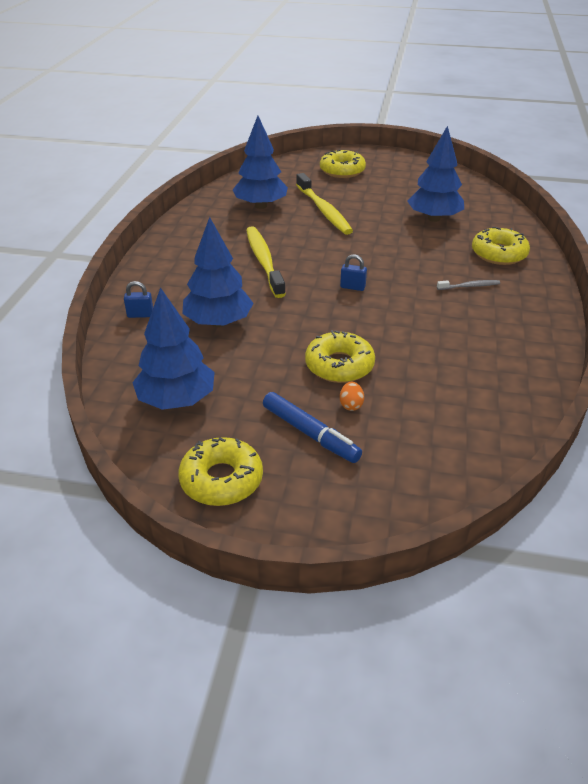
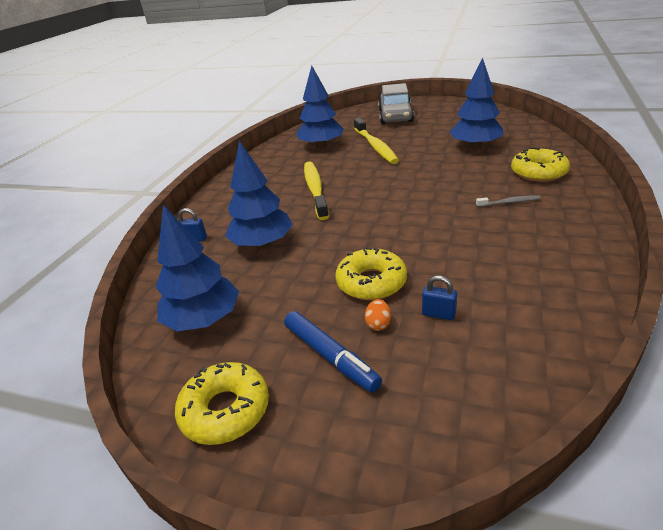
camera: 10 degrees right, 5 degrees down
yellow donut [320,150,366,178] -> grey car [378,83,414,124]
blue padlock [340,254,367,291] -> blue padlock moved to [422,276,457,320]

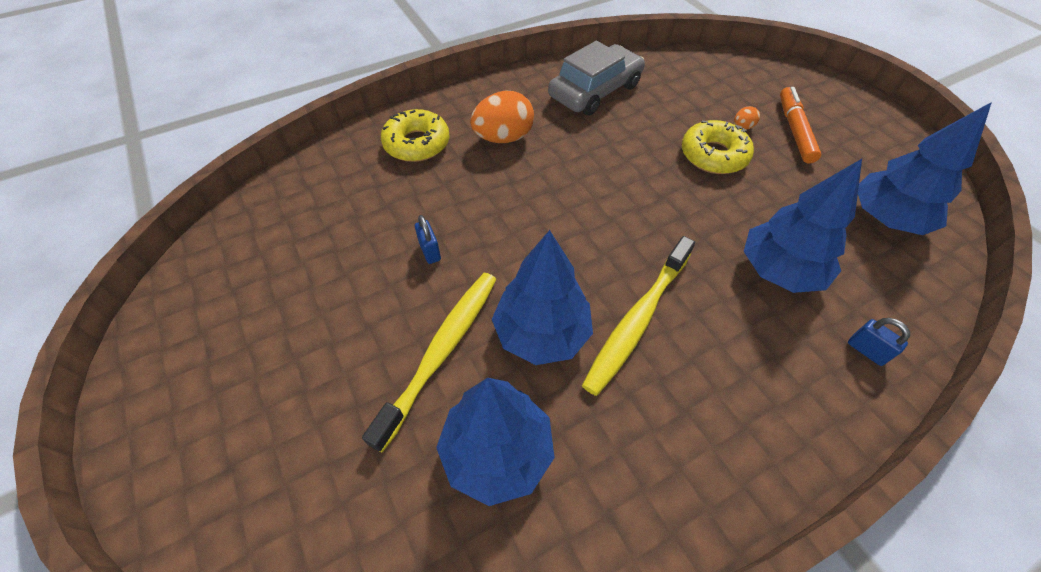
camera: 140 degrees left, 20 degrees up
yellow donut [175,362,269,445] -> none
blue marker [284,311,382,393] -> orange marker [780,87,821,164]
grey car [378,83,414,124] -> grey car moved to [548,41,645,115]
blue padlock [422,276,457,320] -> blue padlock moved to [415,215,441,264]
blue tree [450,57,503,149] -> blue tree moved to [492,230,593,365]
grey toothbrush [476,195,541,207] -> orange egg [470,91,534,143]

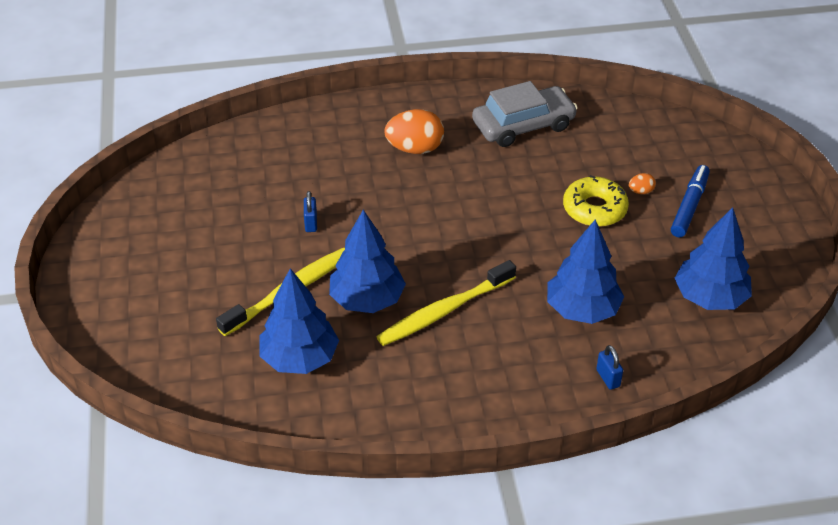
camera: 20 degrees right, 10 degrees down
yellow donut [381,109,450,162] -> none
orange marker [780,87,821,164] -> blue marker [671,165,710,237]

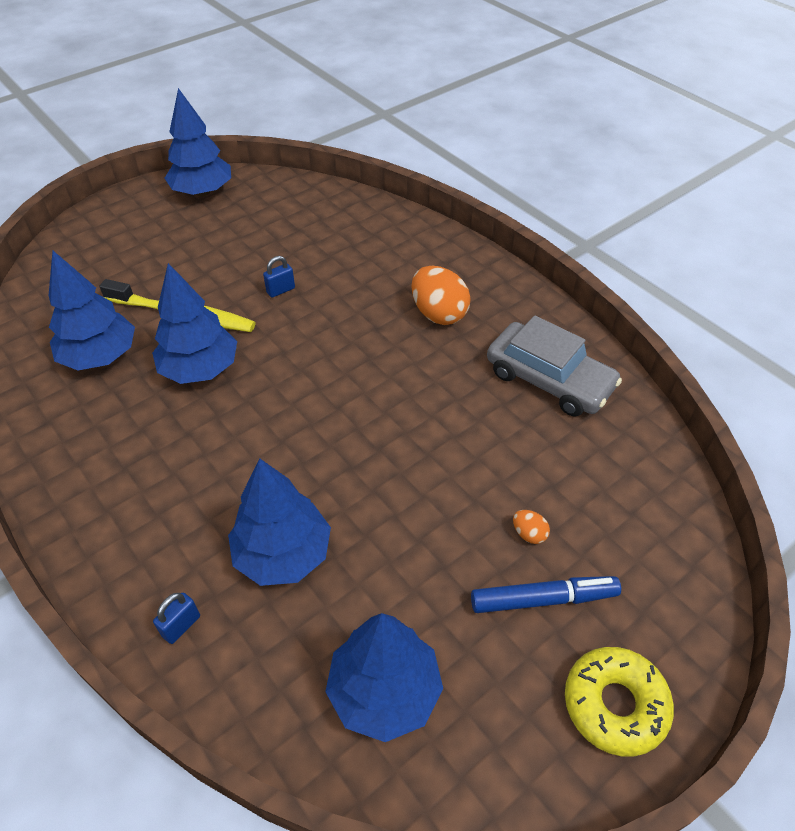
camera: 60 degrees right, 5 degrees up
yellow toothbrush [377,260,516,346] -> none
yellow donut [563,175,629,227] -> yellow donut moved to [565,647,674,757]
none -> blue tree [165,88,231,196]

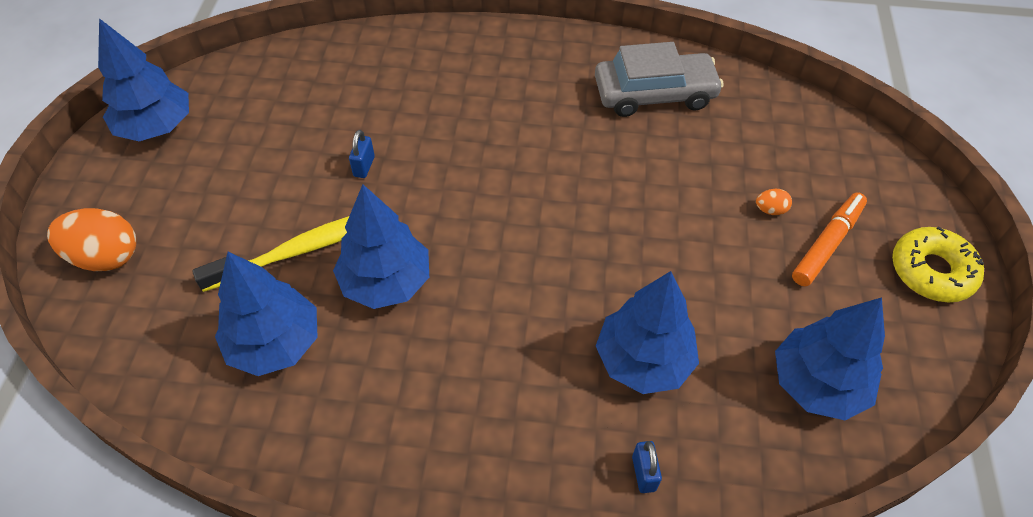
camera: 45 degrees left, 5 degrees up
orange egg [412,266,471,325] -> orange egg moved to [47,208,136,271]
blue marker [471,576,621,613] -> orange marker [792,192,867,286]

